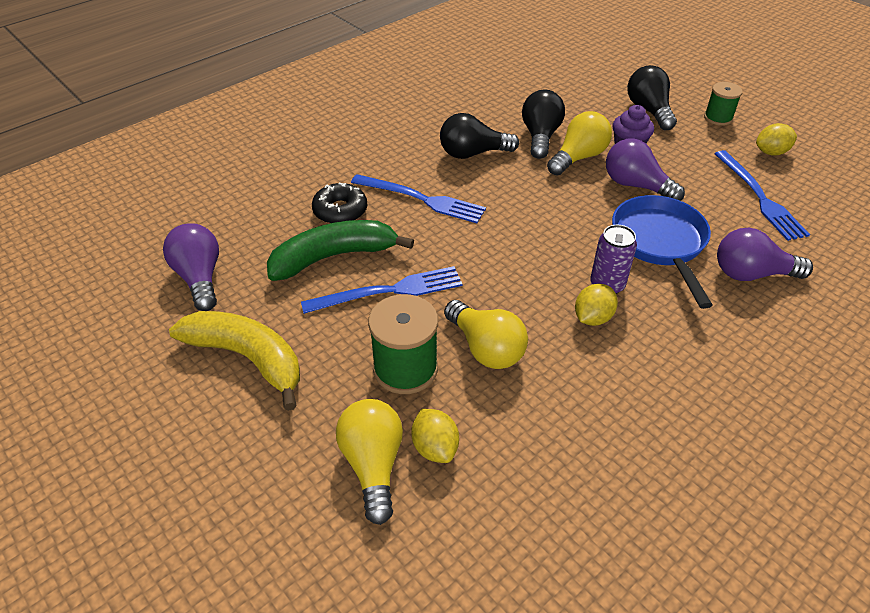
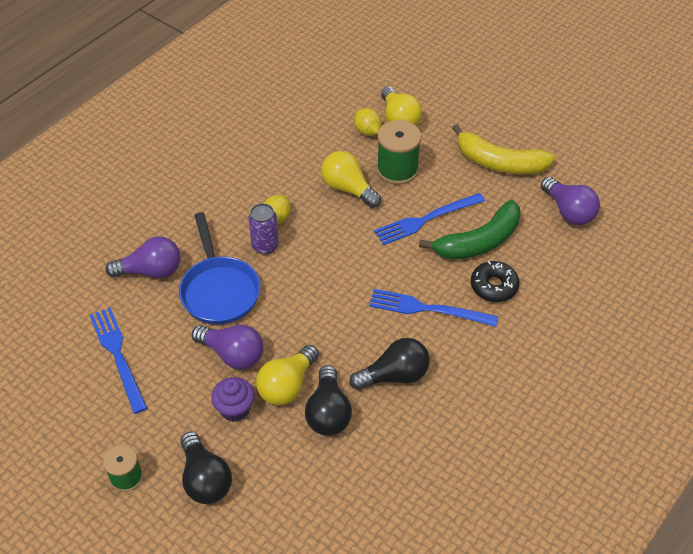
camera: 170 degrees right, 5 degrees up
yellow lemon [756,123,797,156] -> none

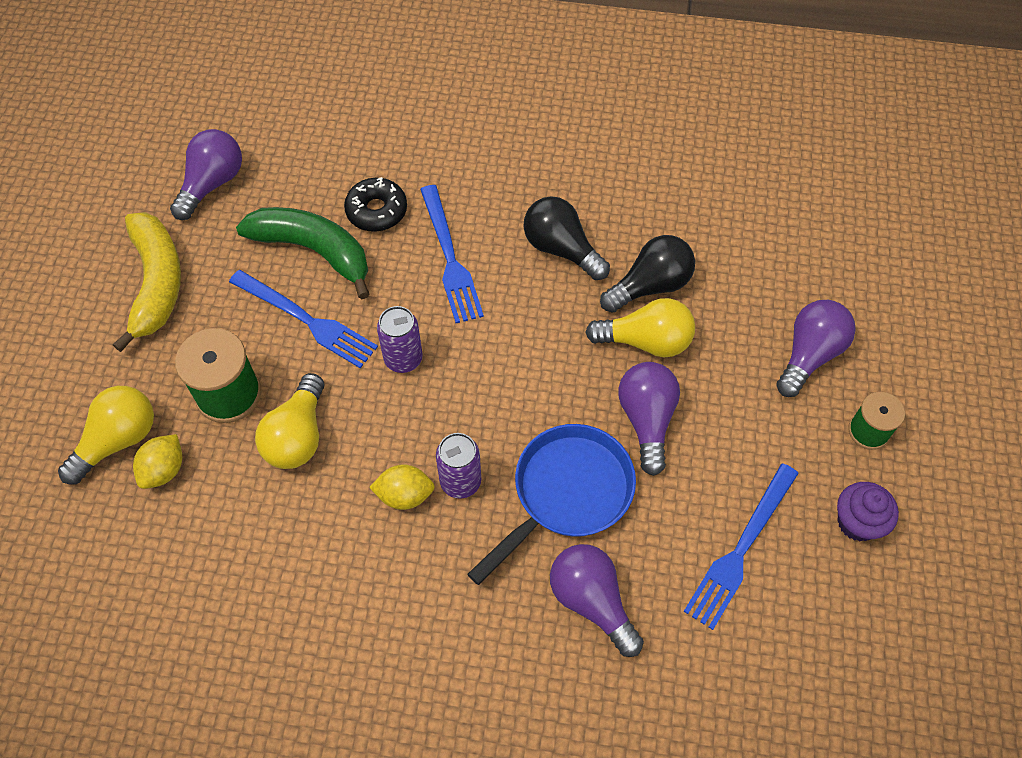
camera: 120 degrees left, 10 degrees up
black light bulb [180,431,232,504] -> purple light bulb [776,300,856,397]
purple cupcake [211,377,255,422] -> purple cupcake moved to [837,482,899,542]
none -> purple can [377,306,423,373]

